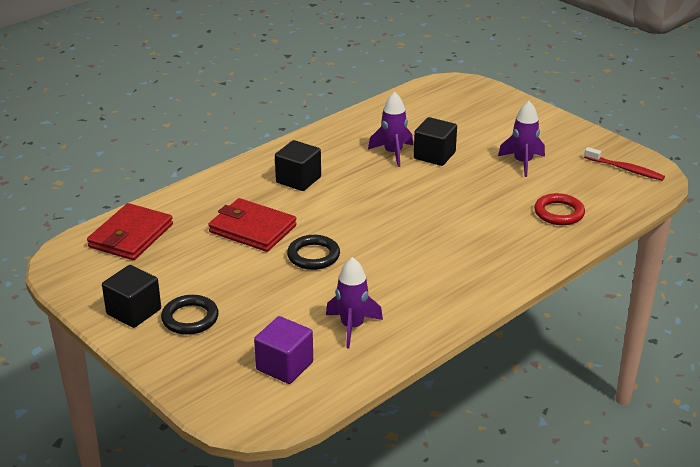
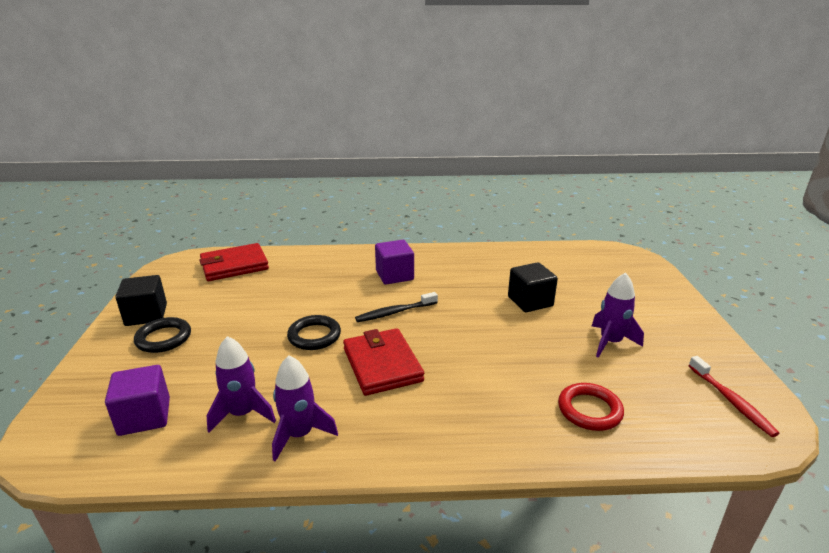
camera: 40 degrees right, 5 degrees down
red wallet [208,198,297,252] -> red wallet moved to [343,328,424,396]
black cube [275,140,321,191] -> purple cube [375,240,414,285]
purple rocket [368,92,413,167] -> purple rocket moved to [272,355,338,462]
none -> black toothbrush [355,292,438,322]

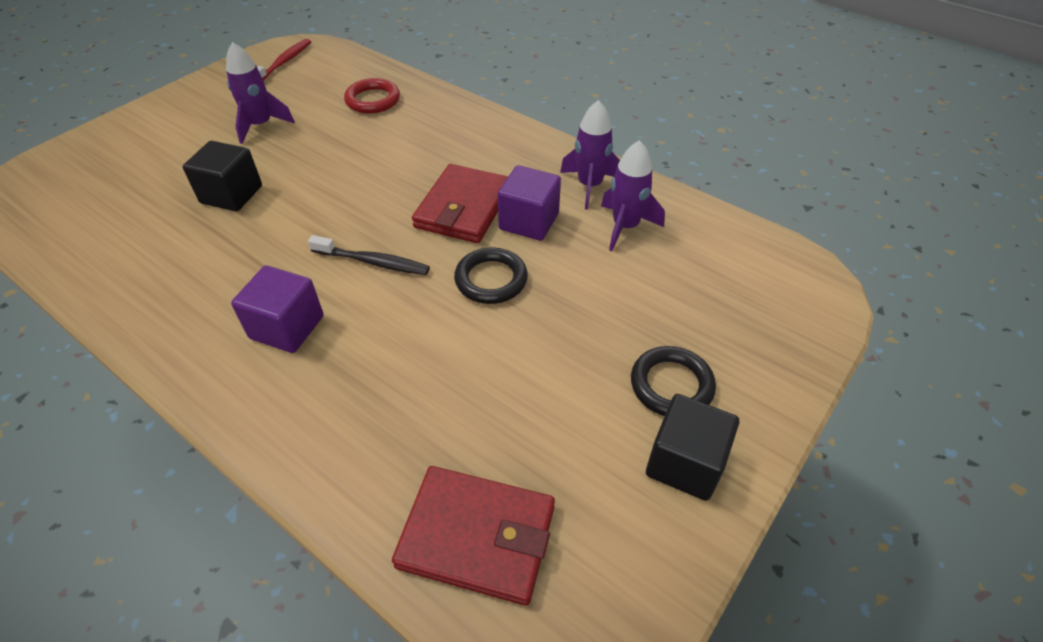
camera: 140 degrees left, 20 degrees up
purple cube [105,365,170,436] -> purple cube moved to [498,165,561,241]

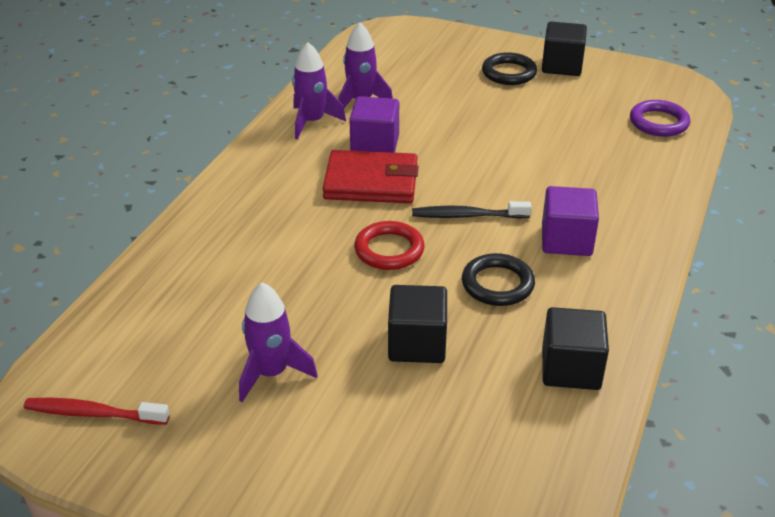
camera: 105 degrees left, 10 degrees down
black toothbrush [308,235,430,275] -> black toothbrush turned 90 degrees counterclockwise [412,201,531,219]
red ring [344,78,400,114] -> red ring moved to [354,221,425,270]
red wallet [392,466,555,606] -> purple ring [630,100,690,137]
black ring [454,247,528,304] -> black ring moved to [462,253,535,306]
none -> black cube [542,307,609,390]

